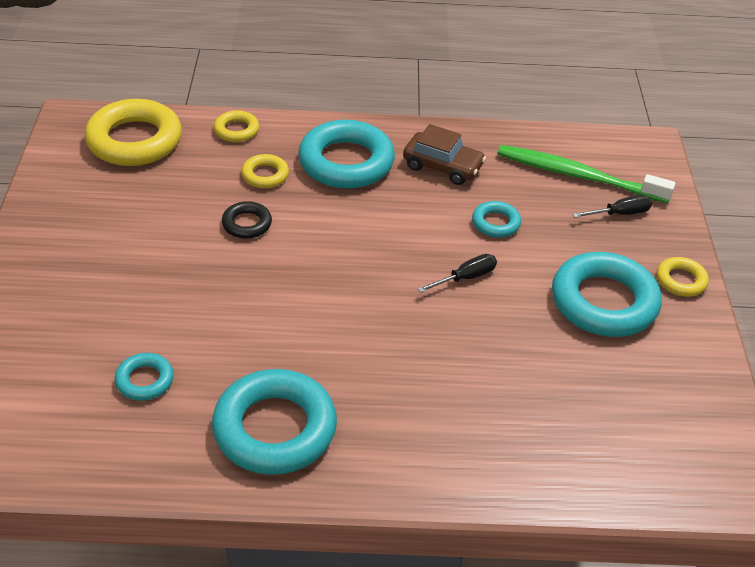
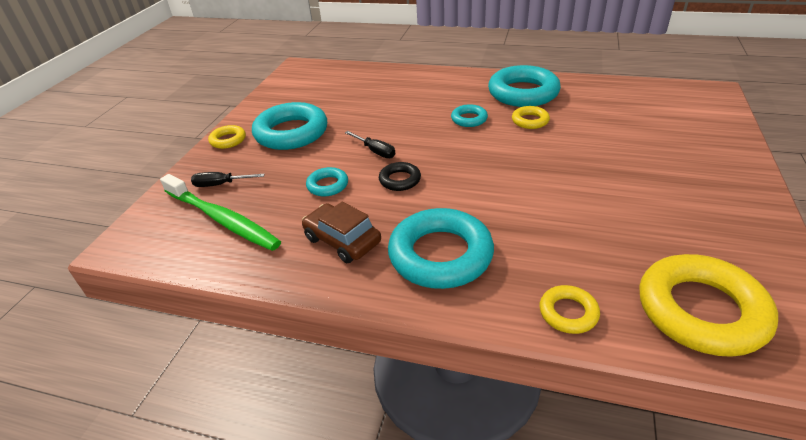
camera: 160 degrees left, 5 degrees down
turquoise ring [115,353,174,401] -> turquoise ring moved to [451,104,488,127]
black ring [222,201,272,239] -> black ring moved to [379,162,421,191]
yellow ring [241,154,289,188] -> yellow ring moved to [512,106,550,129]
black screwdriver [418,254,497,293] -> black screwdriver turned 120 degrees counterclockwise [345,131,396,158]

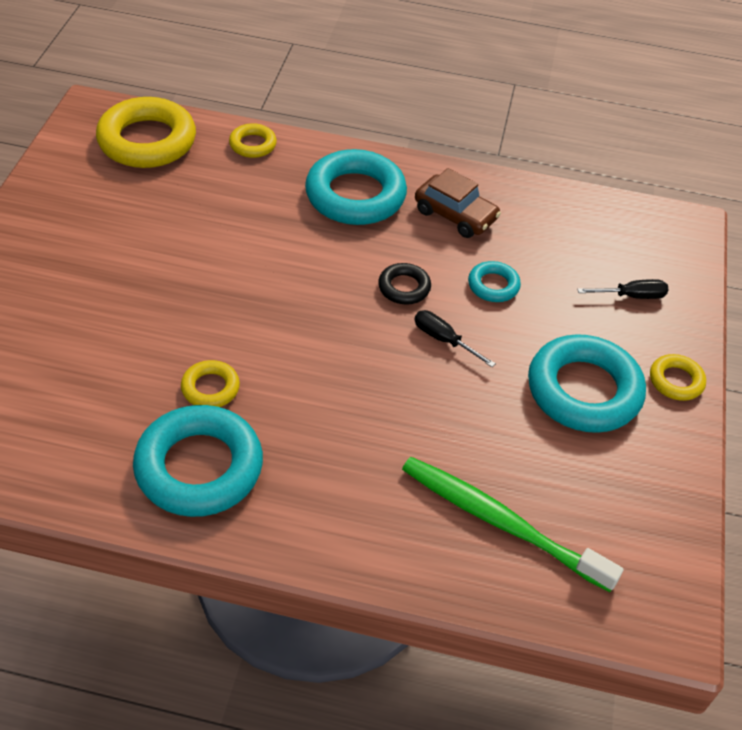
camera: 170 degrees right, 10 degrees up
green toothbrush [160,174,281,251] -> green toothbrush moved to [402,457,624,592]
turquoise ring [451,104,488,127] -> none

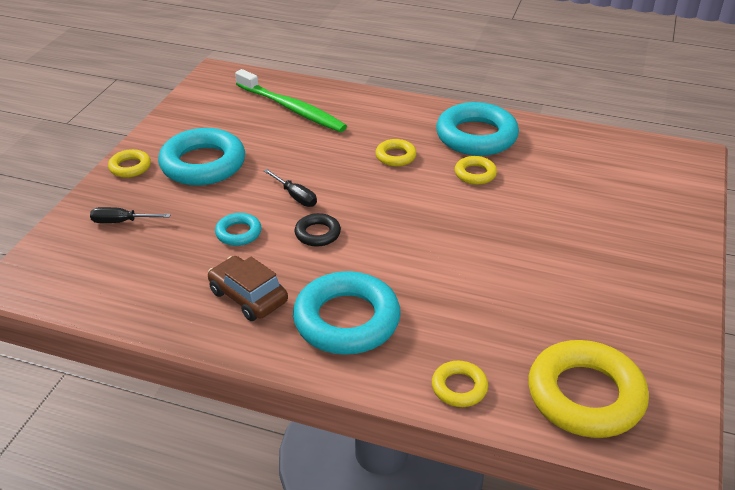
camera: 170 degrees left, 10 degrees down
none -> yellow ring [375,139,417,166]

